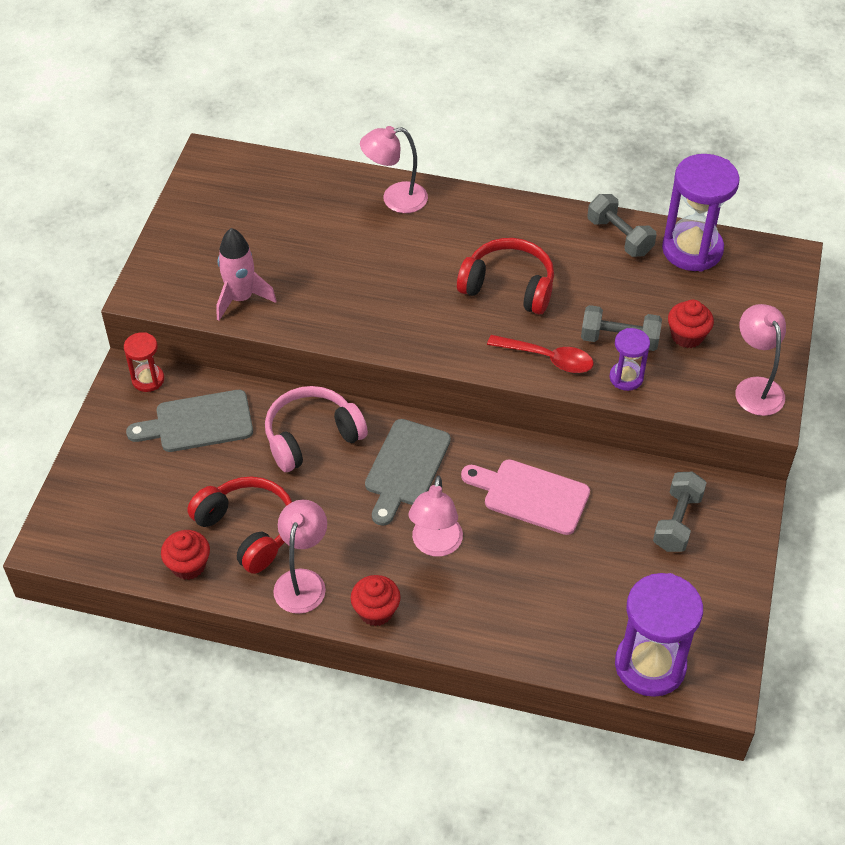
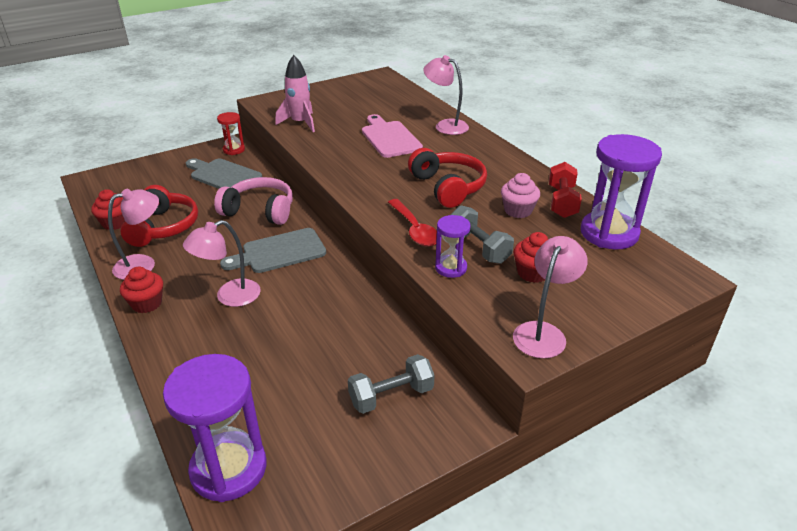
camera: 45 degrees right, 15 degrees down
pink cutting board [461,459,590,535] -> pink cutting board moved to [362,114,423,158]
grey dumbbell [588,194,656,257] -> red dumbbell [549,162,582,218]
none -> pink cupcake [501,173,540,218]

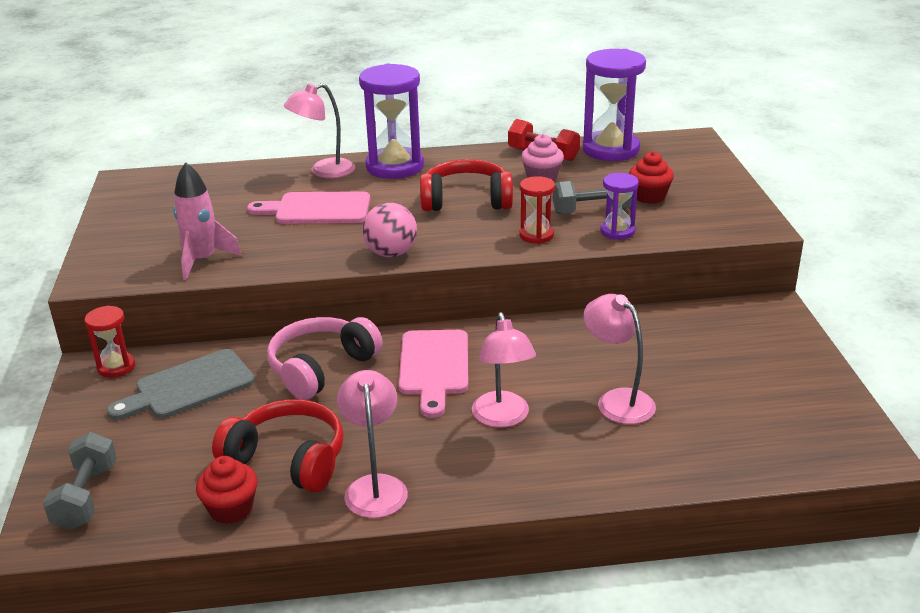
camera: 65 degrees left, 5 degrees down
red cupcake [120,267,163,313] -> none
purple hourglass [163,354,266,502] -> purple hourglass moved to [359,64,424,179]
grey cutting board [220,228,326,273] -> pink cutting board [399,330,468,418]
grey dumbbell [348,354,435,414] -> grey dumbbell moved to [43,432,117,530]
red spoon [388,199,437,247] -> red hourglass [519,176,555,244]
pink lamp [513,236,588,358] -> pink lamp moved to [583,294,656,424]
none -> pink ball [362,203,417,257]

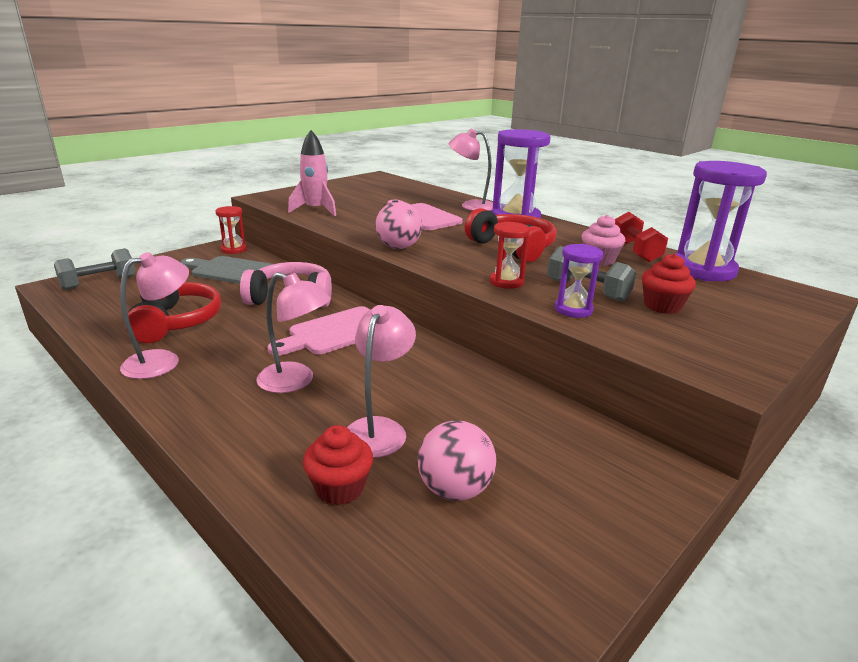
camera: 50 degrees right, 5 degrees down
red cupcake [196,456,258,524] -> red cupcake moved to [303,425,373,505]
pink lamp [472,312,536,428] -> pink lamp turned 105 degrees counterclockwise [257,272,331,393]
none -> pink ball [418,420,496,501]

